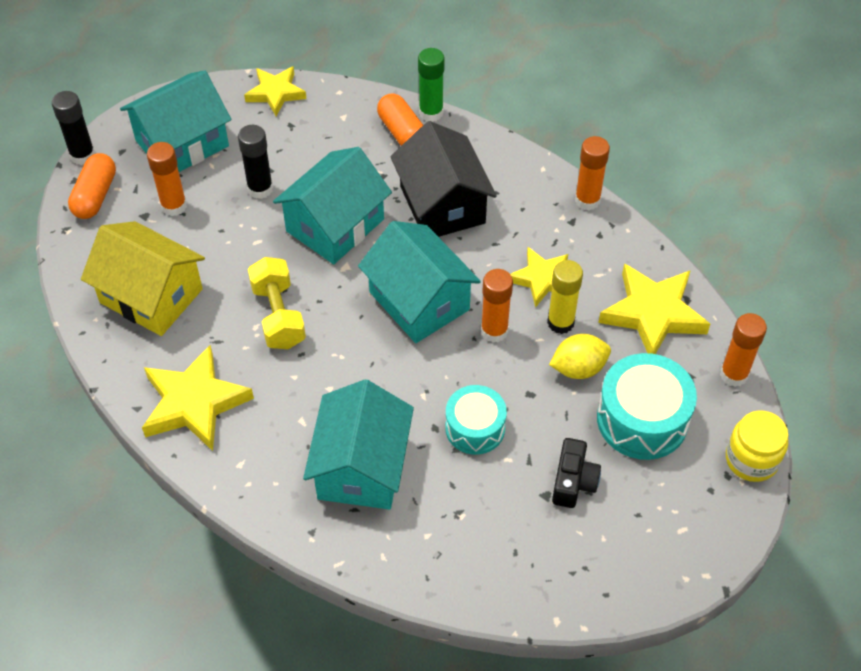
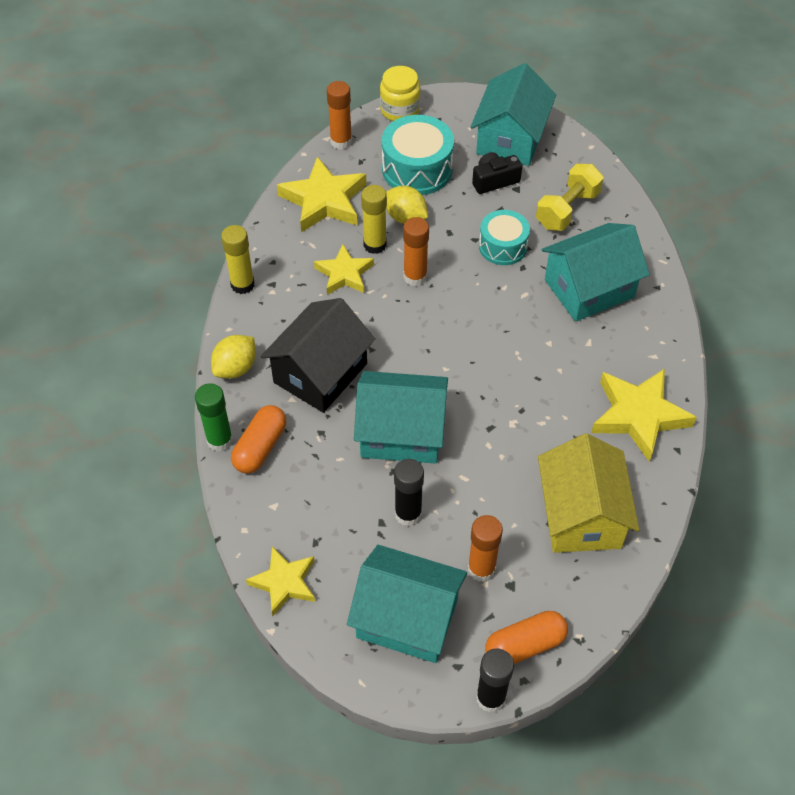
camera: 125 degrees left, 0 degrees up
yellow dumbbell [248,257,306,349] -> yellow dumbbell moved to [536,164,604,231]
turquoise house [358,221,481,343] -> turquoise house moved to [471,63,556,166]
orange glue stick [575,136,610,210] -> yellow glue stick [221,225,255,294]
none -> yellow lemon [211,335,256,379]

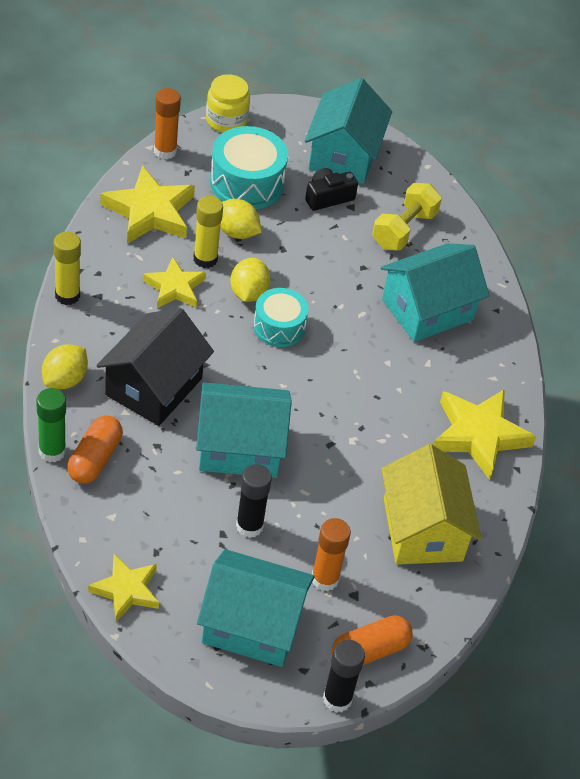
camera: 10 degrees left, 5 degrees down
orange glue stick [403,217,429,286] -> yellow lemon [230,258,271,302]
turquoise drum [479,210,530,265] -> turquoise drum moved to [253,288,309,347]

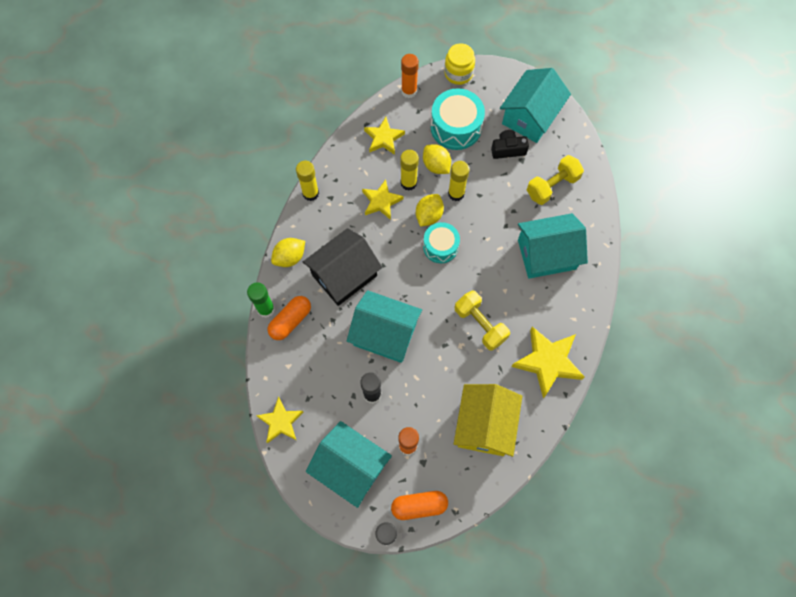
camera: 25 degrees right, 20 degrees up
yellow star [100,165,195,244] -> yellow star [364,117,405,155], size x0.64
none -> yellow glue stick [448,161,469,201]
none -> yellow dumbbell [455,290,510,351]

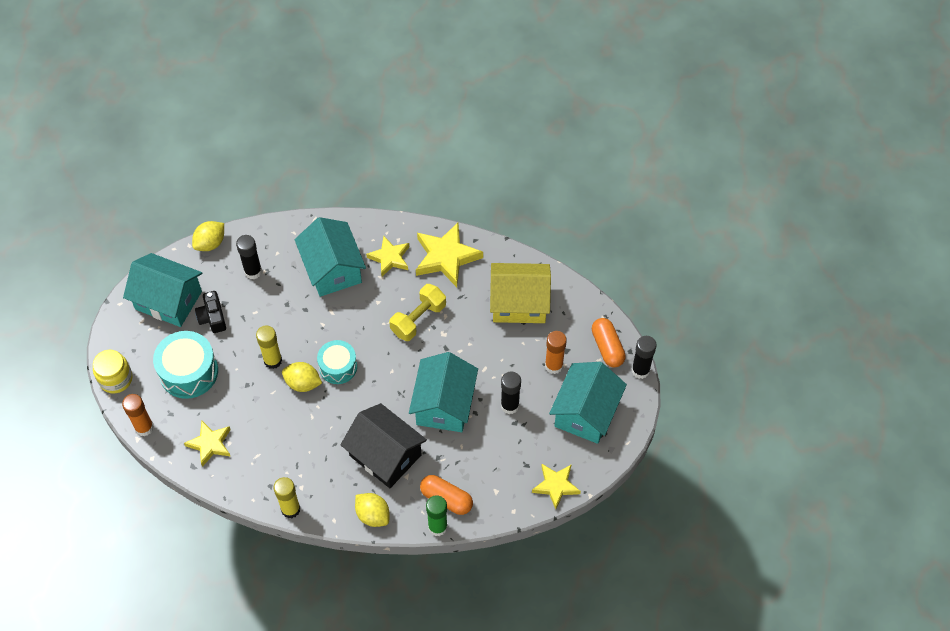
camera: 100 degrees left, 10 degrees down
yellow star [362,179,404,220] -> yellow star moved to [366,236,409,276]
yellow glue stick [400,150,419,191] -> none
yellow lemon [423,144,451,174] -> yellow lemon moved to [192,221,224,251]
yellow dumbbell [527,155,584,205] -> black glue stick [236,235,262,279]

